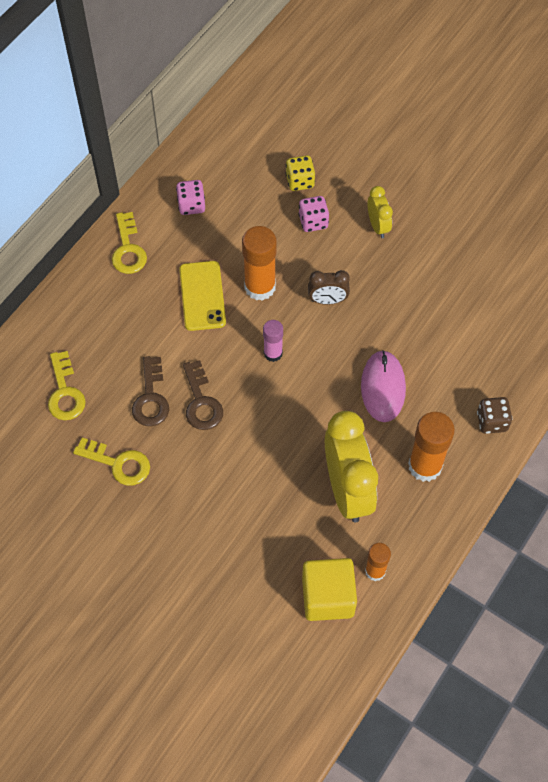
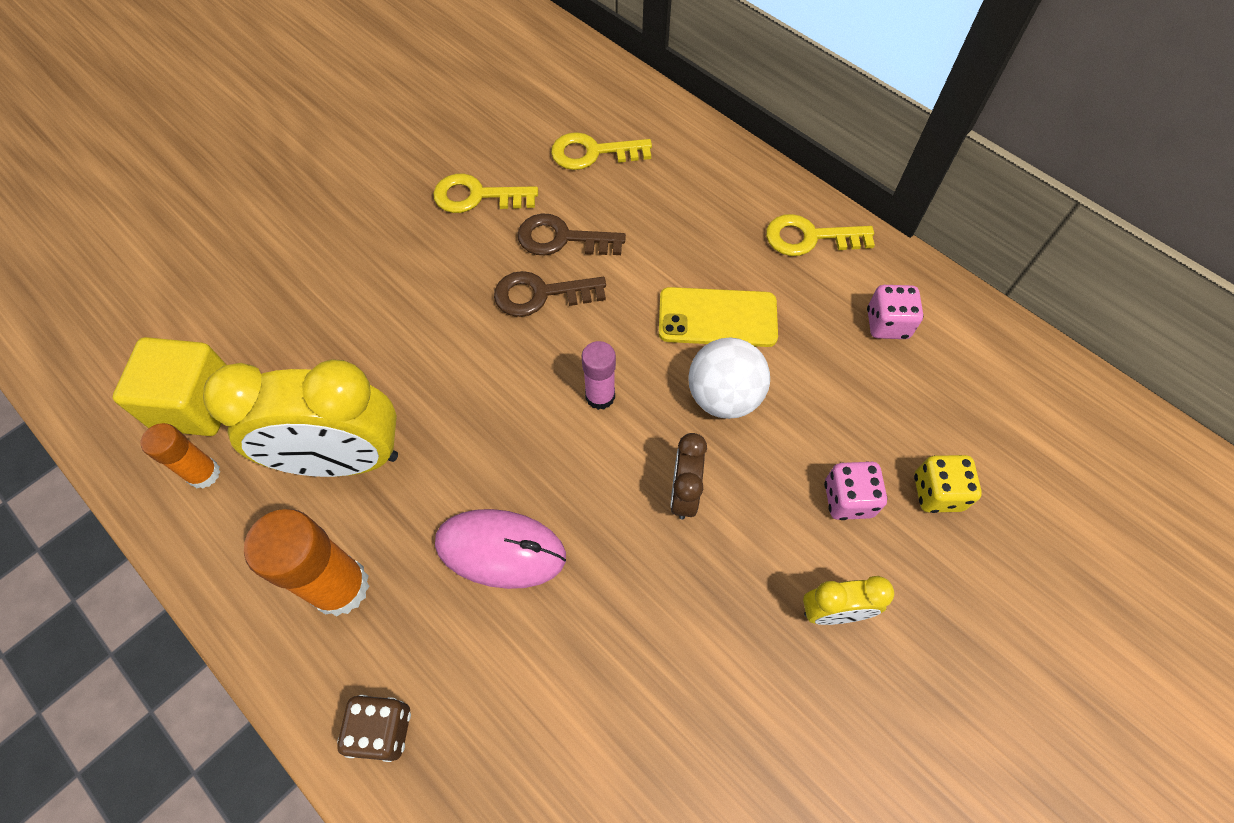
camera: 100 degrees right, 0 degrees up
yellow key [73,438,150,486] -> yellow key turned 60 degrees clockwise [433,174,538,213]
orange glue stick [242,226,277,301] -> white ball [688,338,770,419]

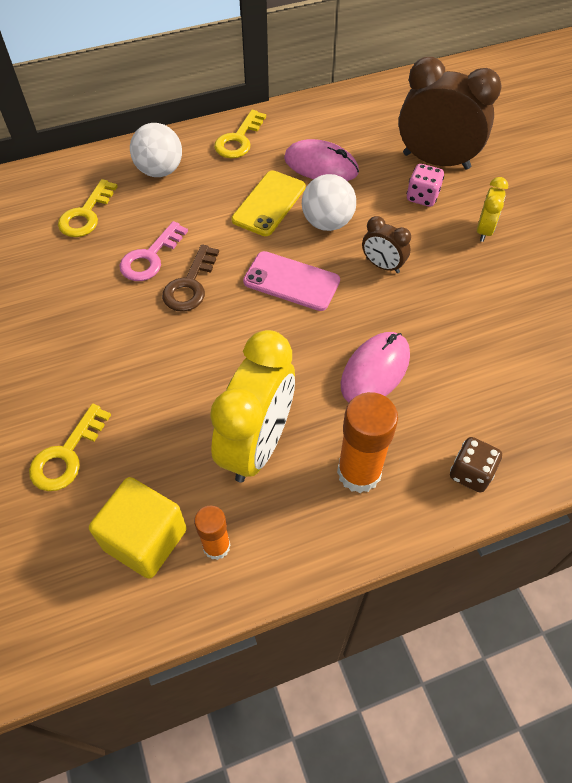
camera: 65 degrees left, 5 degrees down
yellow key [433,174,538,213] -> yellow key moved to [29,404,111,491]
brown key [518,214,626,255] -> pink key [119,221,188,281]
pink glue stick [582,341,616,410] -> pink phone [243,251,340,311]
pink dice [867,285,923,339] -> none
yellow dice [914,455,982,513] -> brown clock [399,57,501,170]
none -> white ball [130,123,182,177]
none -> pink mouse [284,139,359,181]

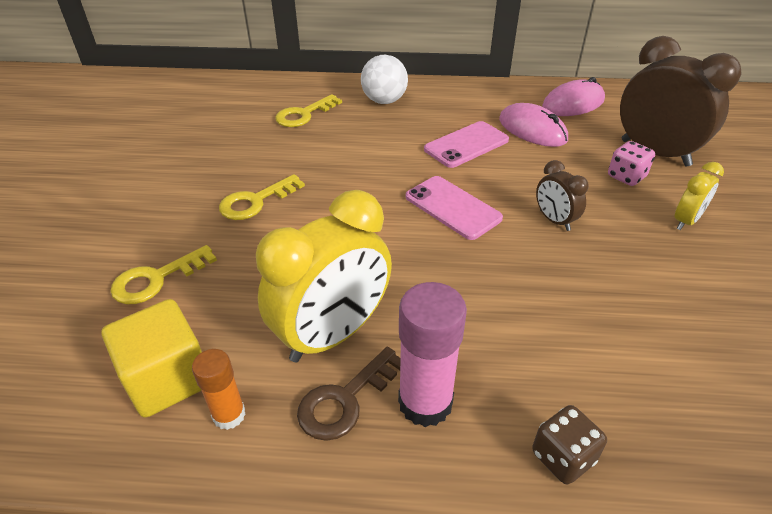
camera: 25 degrees right, 15 degrees down
pink key [119,221,188,281] -> none
brown key [162,244,219,312] -> brown key moved to [297,347,401,441]
yellow key [214,110,266,158] -> yellow key moved to [219,174,305,220]
yellow phone [232,170,306,236] -> pink phone [424,121,509,168]
white ball [302,174,356,231] -> none
orange glue stick [337,392,398,493] -> pink glue stick [398,282,467,427]
pink mouse [341,332,410,402] -> pink mouse moved to [542,77,605,116]

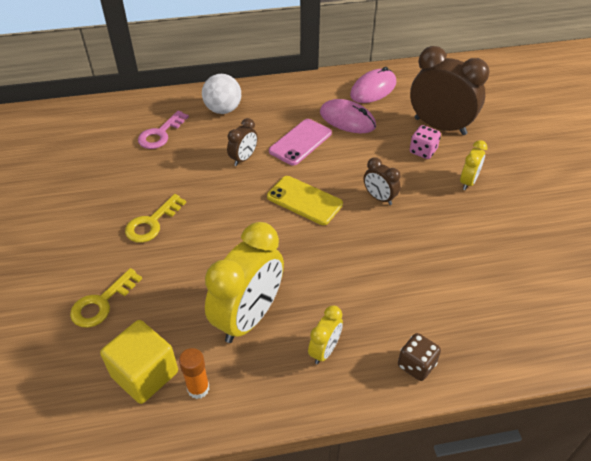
camera: 15 degrees left, 5 degrees up
yellow key [275,94,342,127] -> pink key [138,111,189,149]
brown key [297,347,401,441] -> none
pink glue stick [398,282,467,427] -> yellow clock [308,306,343,364]
pink phone [406,176,503,240] -> yellow phone [267,176,343,225]
none -> brown clock [227,118,258,166]

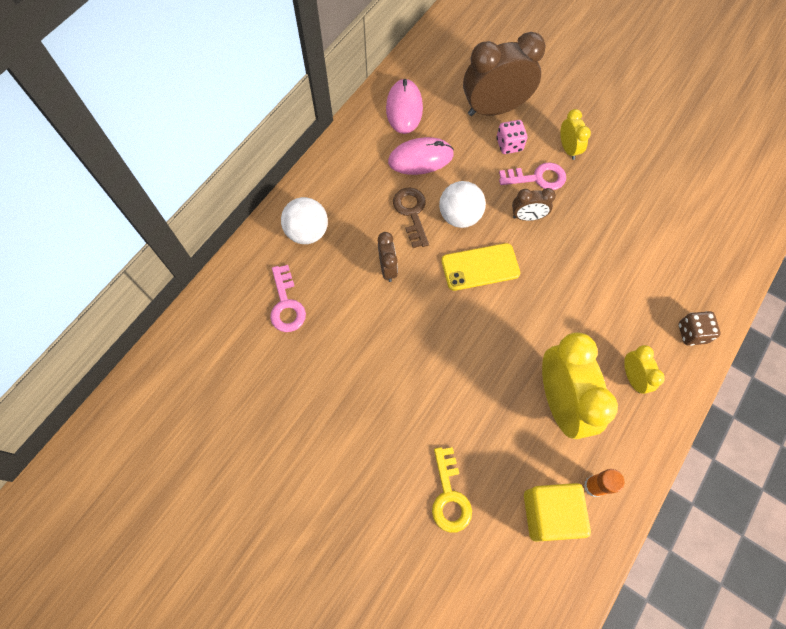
camera: 45 degrees left, 20 degrees up
yellow key [125,194,186,243] -> none
pink phone [269,119,332,166] -> brown key [393,187,429,248]
none -> white ball [439,181,486,228]
none -> pink key [499,162,566,190]

